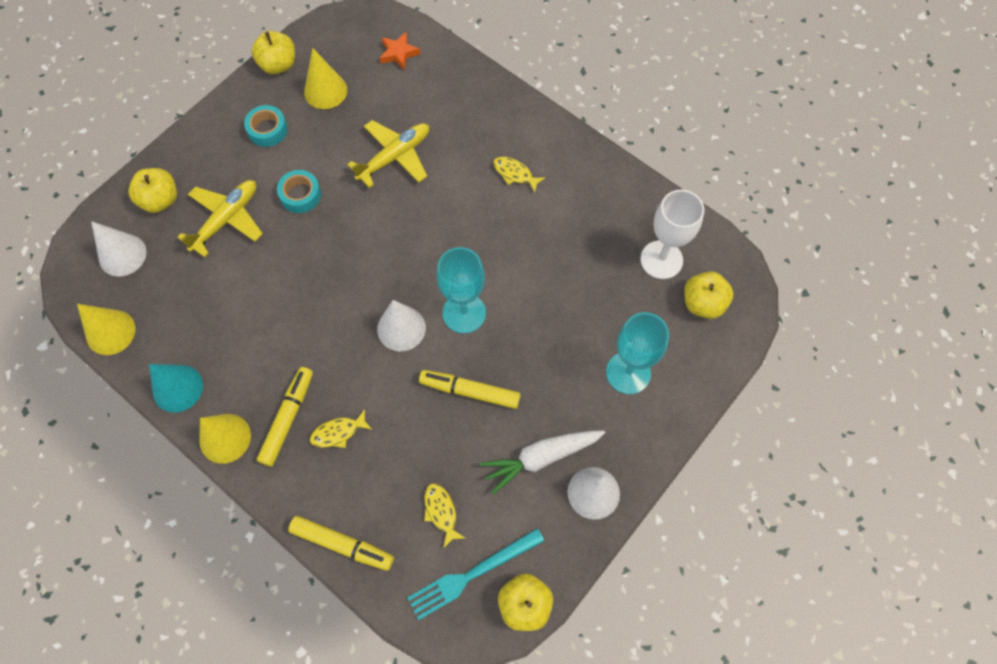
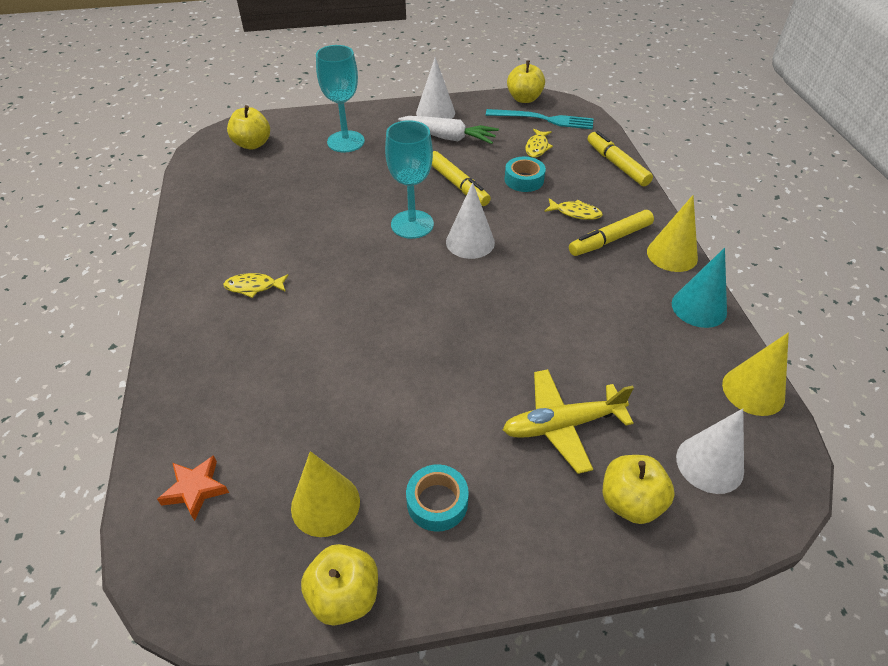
camera: 140 degrees left, 20 degrees down
turquoise tape [277,170,321,213] -> turquoise tape moved to [505,157,546,192]
yellow plane [347,120,429,188] -> none
yellow fish [493,157,546,193] -> yellow fish turned 105 degrees clockwise [223,273,289,298]
white goblet [640,190,704,279] -> none

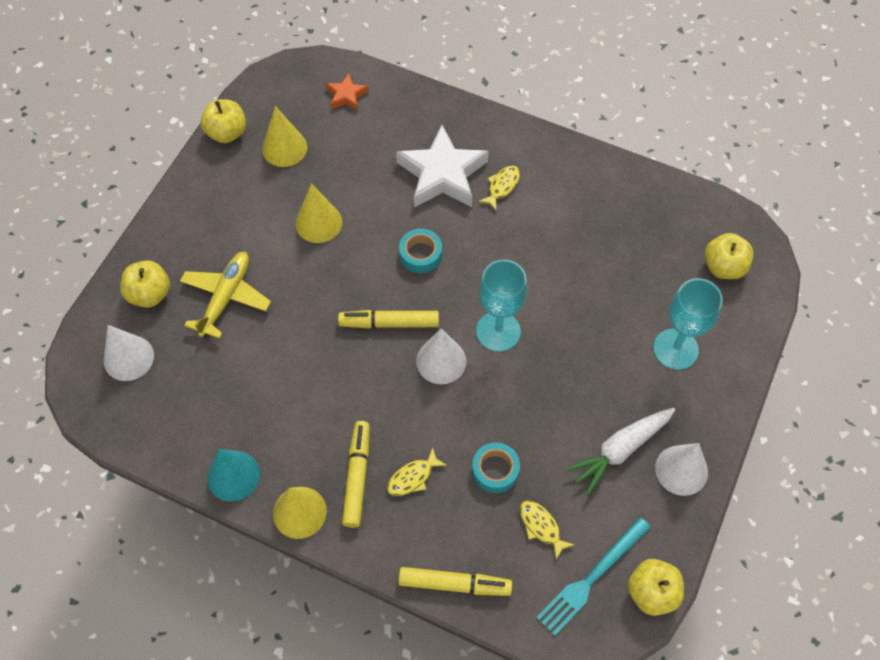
camera: 125 degrees right, 15 degrees up
turquoise tape [406,464,469,532] -> turquoise tape moved to [399,229,442,273]
yellow marker [432,151,491,206] -> yellow marker moved to [338,310,439,329]
yellow cone [722,332,789,416] -> yellow cone moved to [295,184,342,243]
none -> white star [396,125,489,208]

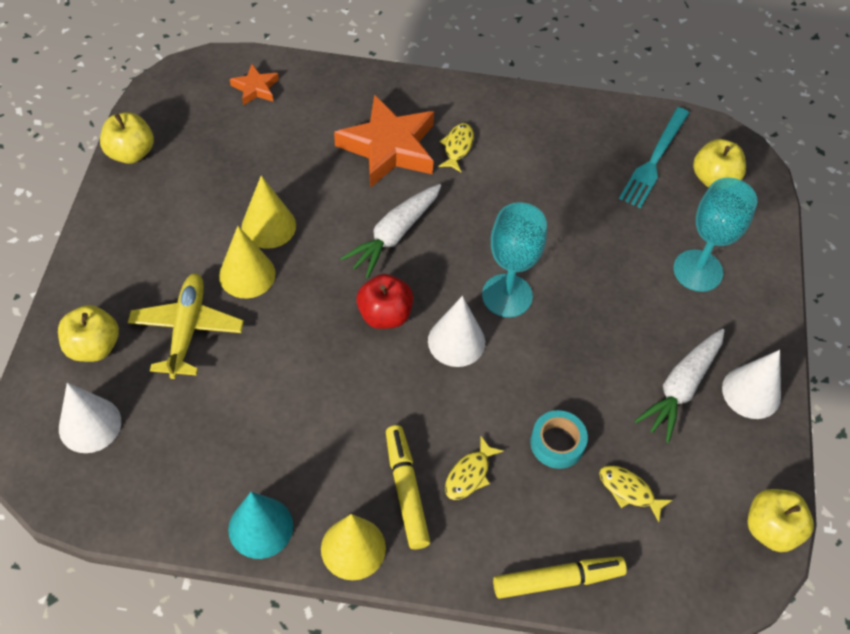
camera: 20 degrees left, 5 degrees down
yellow cone [262,106,307,167] -> yellow cone moved to [219,226,276,299]
yellow marker [338,310,439,329] -> red apple [356,274,413,329]
white star [396,125,489,208] -> orange star [334,94,434,188]
turquoise tape [399,229,442,273] -> white carrot [340,184,441,278]
turquoise fork [536,517,651,636] -> turquoise fork moved to [619,107,689,208]

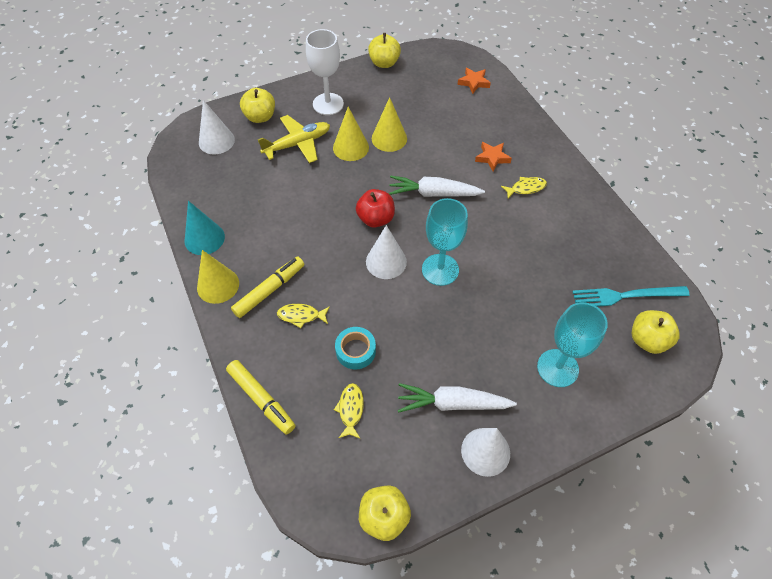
camera: 60 degrees right, 0 degrees up
orange star [334,94,434,188] -> orange star [475,142,512,172], size x0.48
none -> white goblet [306,29,344,115]

